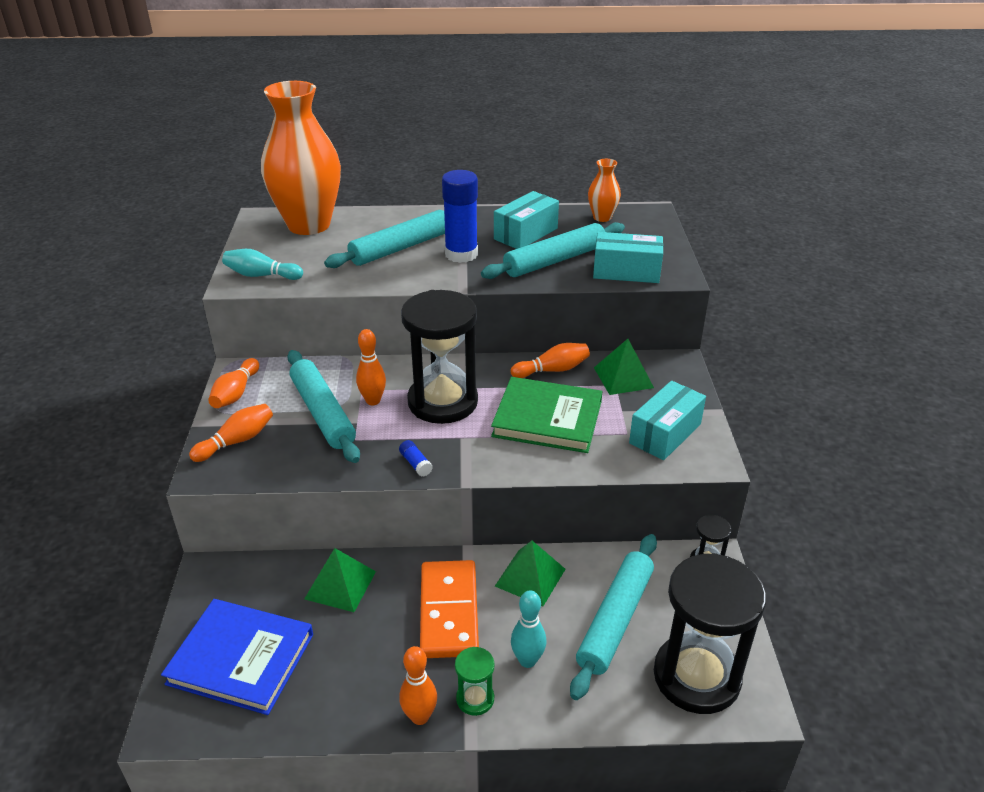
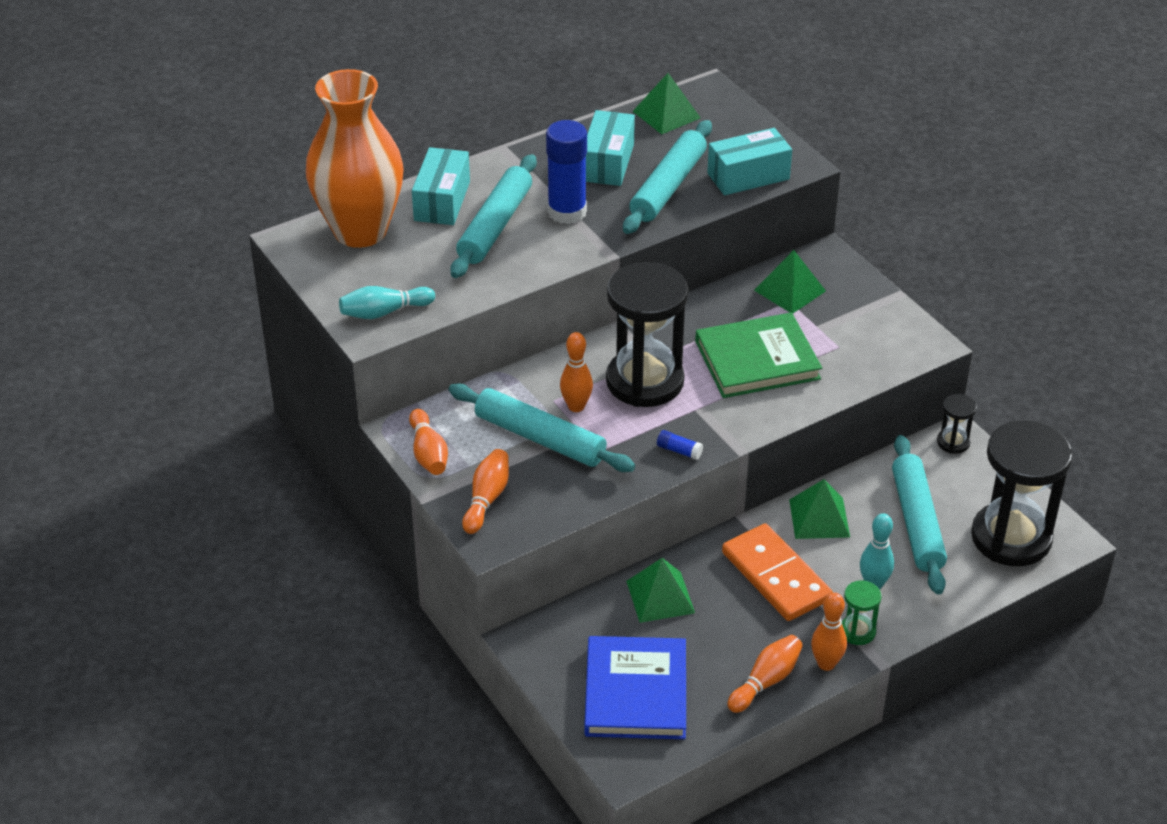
camera: 30 degrees left, 5 degrees up
blue book [161,599,313,715] -> blue book turned 75 degrees counterclockwise [584,636,686,739]
orange bowling pin [511,343,590,378] -> orange bowling pin moved to [727,635,803,713]
orange vase [588,159,621,222] -> green pyramid [633,73,701,134]
turquoise box [629,381,706,460] -> turquoise box moved to [412,147,470,225]

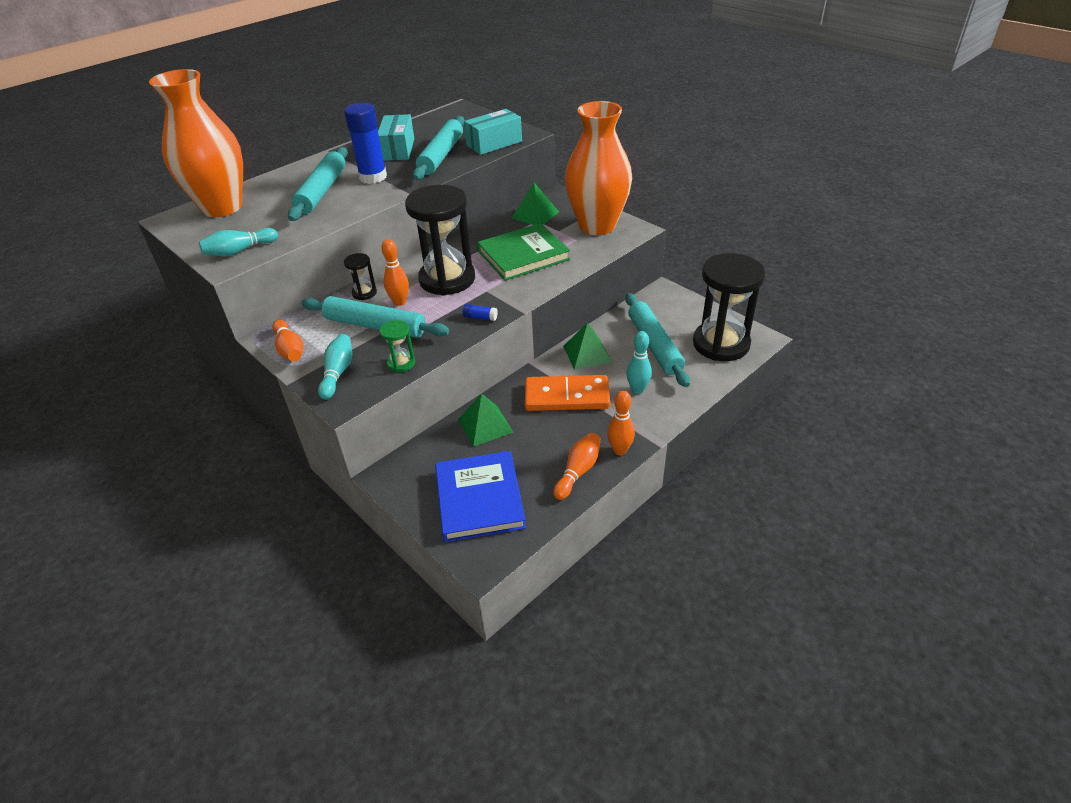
camera: 10 degrees left, 0 degrees up
turquoise box [412,147,470,225] -> none
orange bowling pin [462,449,509,534] -> turquoise bowling pin [318,334,352,399]
green pyramid [633,73,701,134] -> none
orange domino [722,523,833,621] -> orange domino turned 45 degrees counterclockwise [525,375,610,411]
green hourglass [842,580,882,645] -> green hourglass moved to [380,320,415,372]
black hourglass [937,394,977,454] -> black hourglass moved to [344,253,377,300]
none -> orange vase [565,101,632,235]

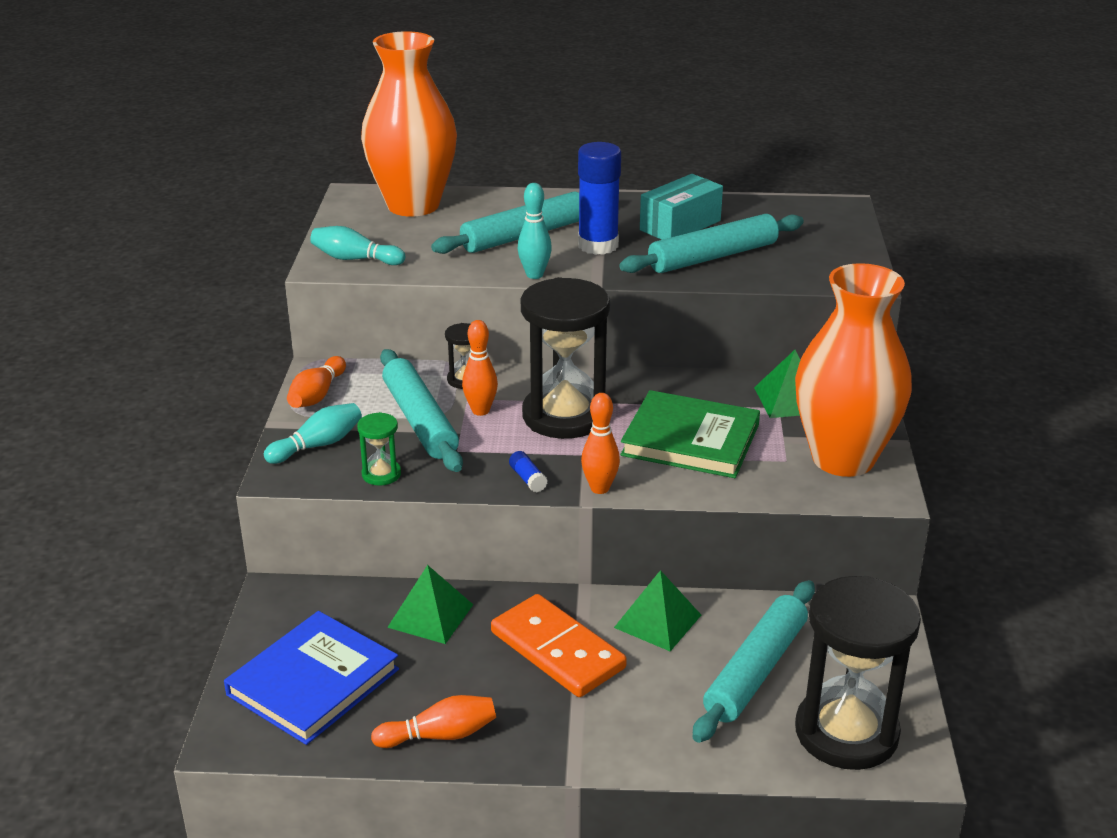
camera: 45 degrees right, 10 degrees down
turquoise box [464,109,522,155] -> none
orange bowling pin [607,390,635,455] -> orange bowling pin moved to [581,393,620,494]
turquoise bowling pin [626,331,652,394] -> turquoise bowling pin moved to [518,183,552,279]

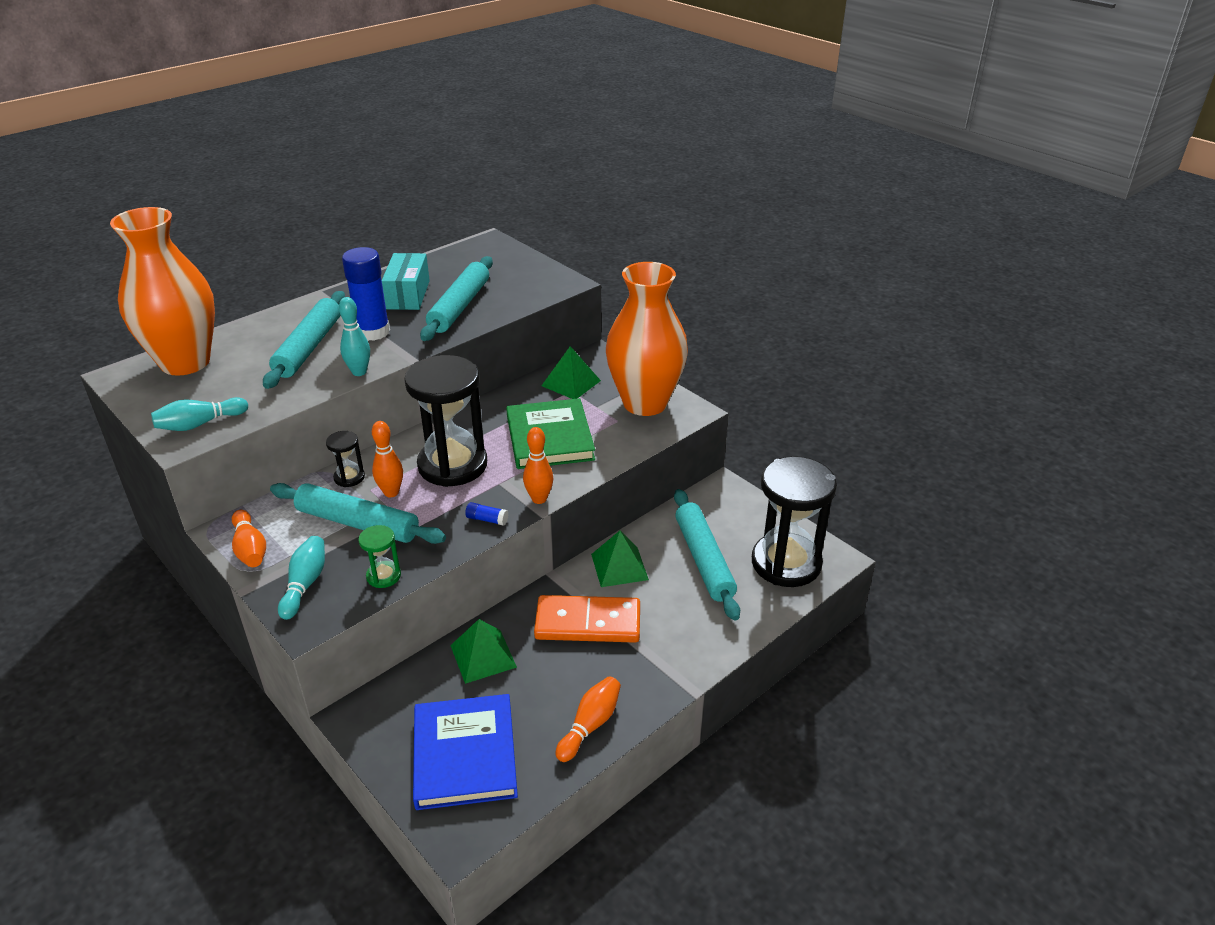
camera: 45 degrees left, 5 degrees up
green book [620,390,760,478] -> green book turned 75 degrees counterclockwise [506,398,595,469]

